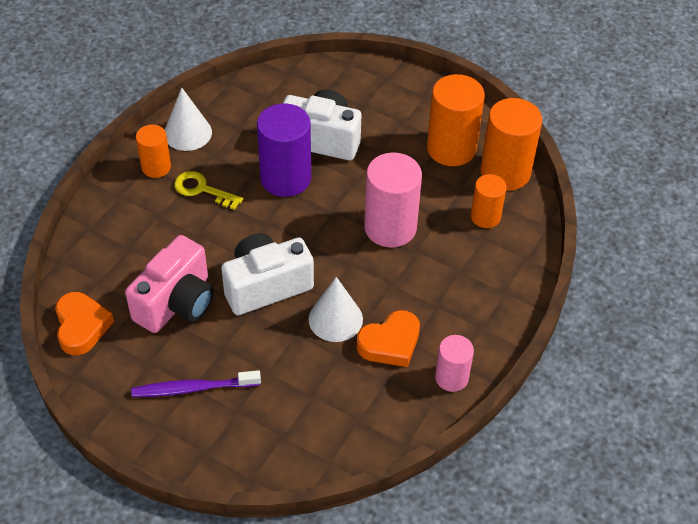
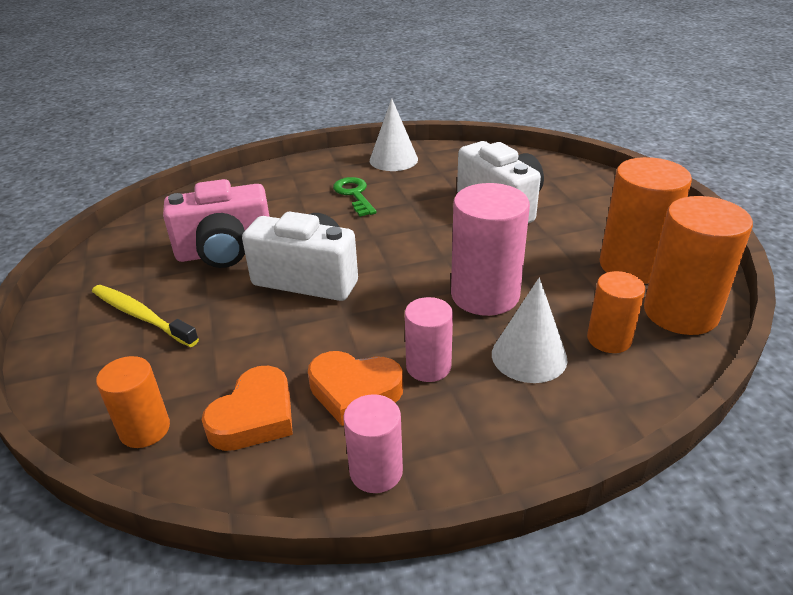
camera: 45 degrees right, 15 degrees down
orange heart [55,292,114,355] -> orange heart moved to [202,366,293,451]
purple toothbrush [131,370,261,397] -> yellow toothbrush [92,285,199,347]
orange cylinder [136,125,171,178] -> orange cylinder moved to [96,356,170,448]
yellow key [174,171,243,210] -> green key [333,177,377,217]
purple cylinder [257,103,311,197] -> none
white cone [309,277,363,342] -> white cone moved to [492,277,567,383]
none -> pink cylinder [405,297,453,382]

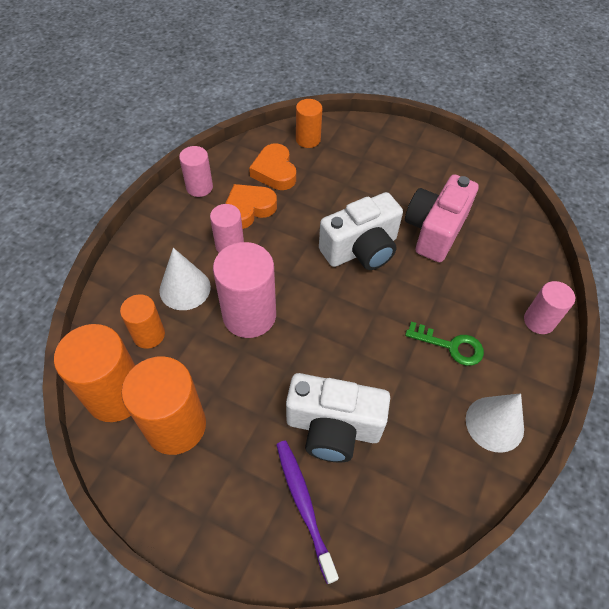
camera: 130 degrees right, 20 degrees up
yellow toothbrush [92,285,199,347] -> none
none -> purple toothbrush [276,440,339,584]
none -> pink cylinder [524,281,575,334]

